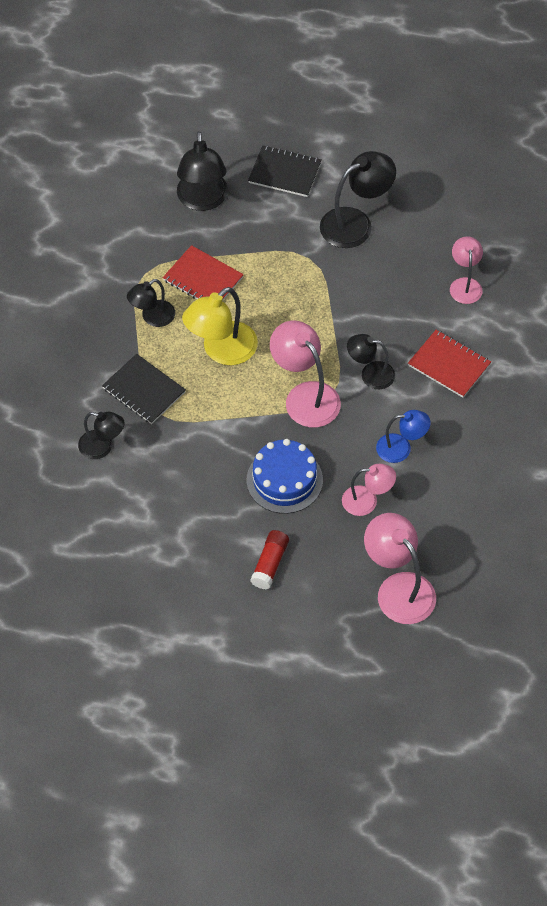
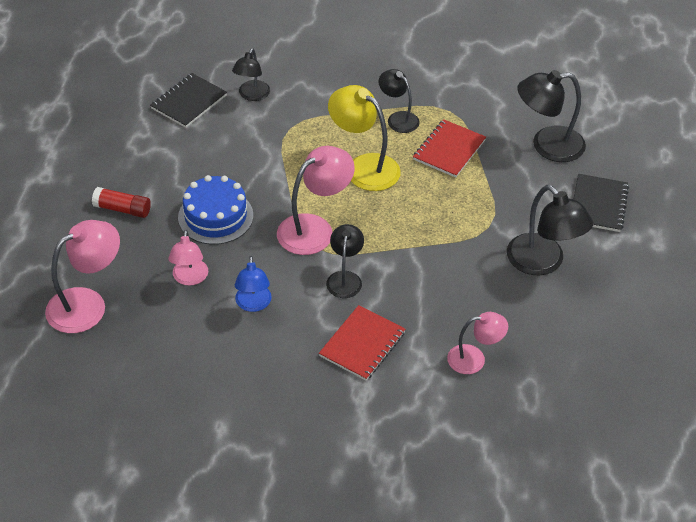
camera: 85 degrees right, 10 degrees down
black notebook [102,354,186,424] -> black notebook moved to [150,73,227,128]

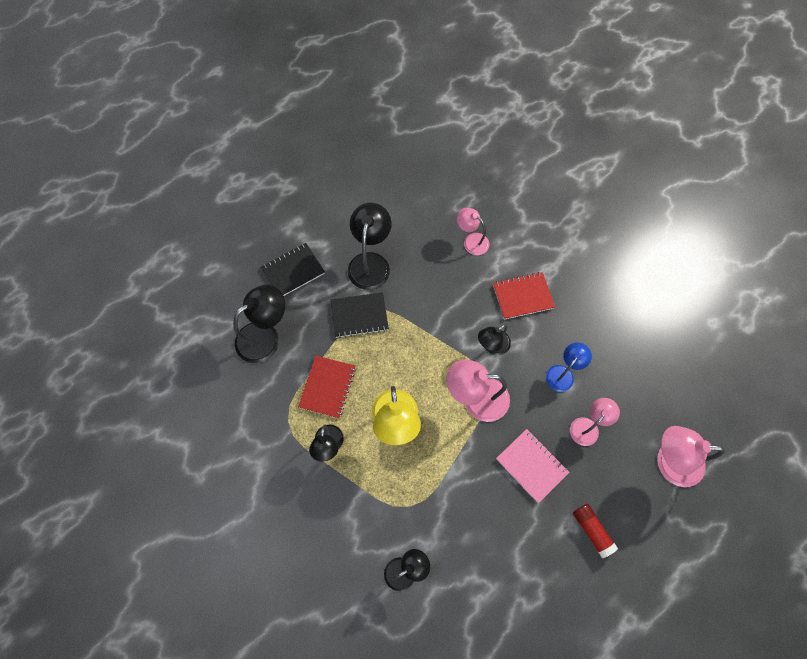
camera: 135 degrees left, 20 degrees up
black notebook [150,73,227,128] -> black notebook moved to [331,292,389,338]
blue cake [178,175,253,245] -> pink notebook [496,429,569,503]
red notebook [413,119,486,178] -> red notebook turned 60 degrees counterclockwise [298,356,356,418]
black lamp [517,70,586,162] -> black lamp turned 75 degrees counterclockwise [233,285,285,363]

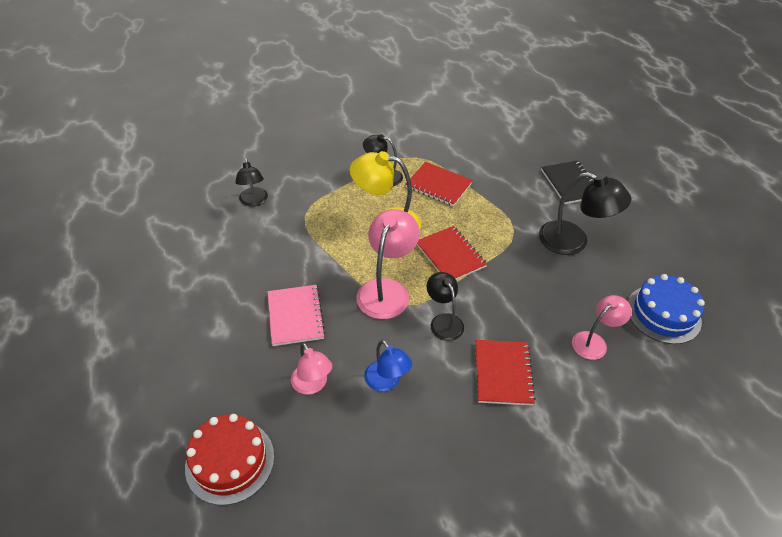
camera: 105 degrees right, 20 degrees down
black lamp [233,285,285,363] -> none
black notebook [331,292,389,338] -> none
pink notebook [496,429,569,503] -> pink notebook turned 75 degrees counterclockwise [267,285,325,346]
red glue stick [573,504,618,558] -> none
pink lamp [657,426,725,487] -> red cake [185,414,274,505]
none -> red notebook [417,226,487,280]
none -> blue cake [628,274,705,344]

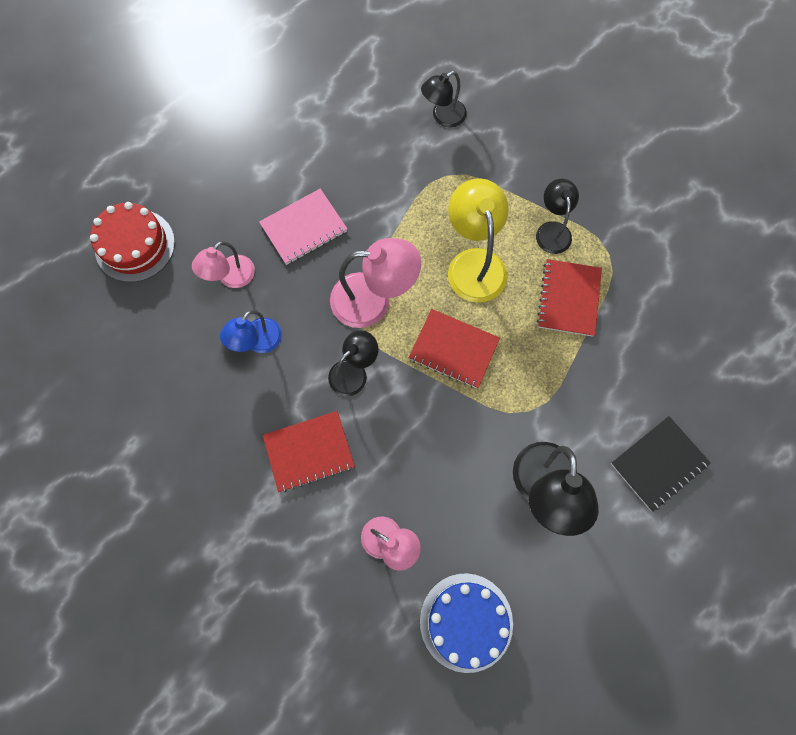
camera: 70 degrees right, 25 degrees up
red notebook [417,226,487,280] -> red notebook turned 75 degrees clockwise [408,309,500,389]

